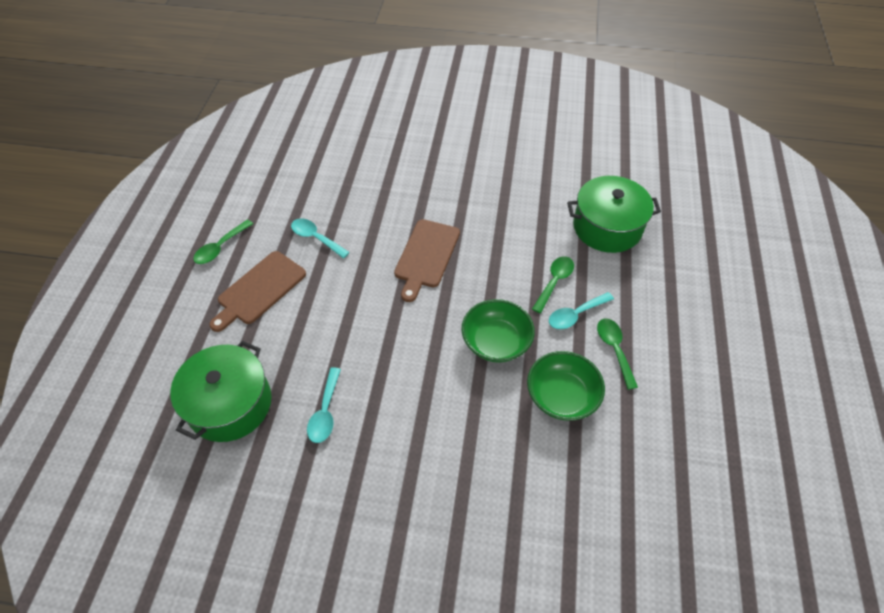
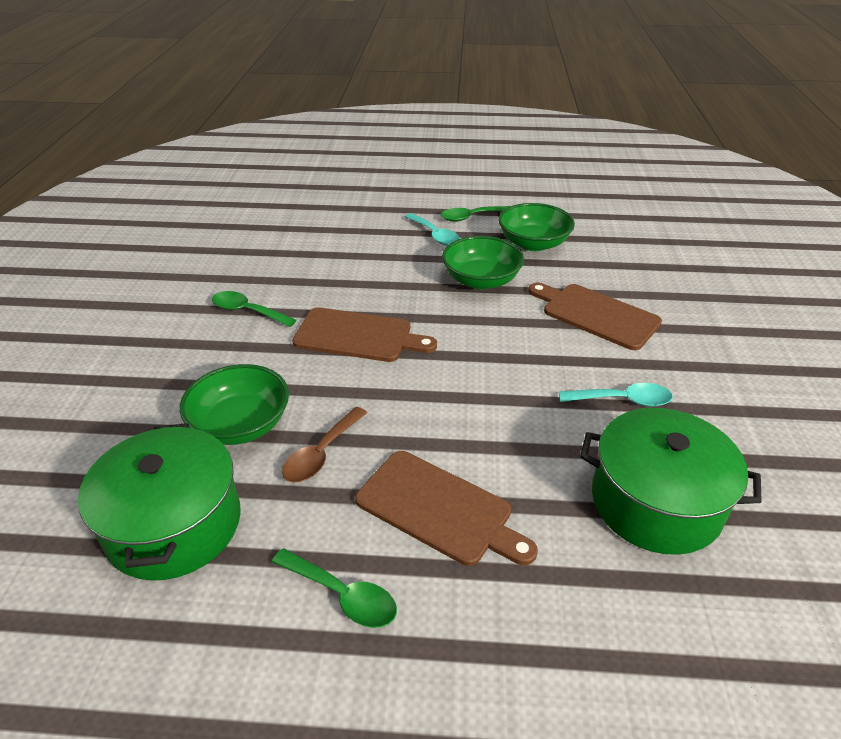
camera: 95 degrees left, 15 degrees down
turquoise spoon [291,219,350,258] -> brown spoon [282,407,367,482]
green spoon [532,256,574,313] -> green spoon moved to [212,291,296,327]
green pot [567,176,661,253] -> green pot moved to [78,423,241,581]
none -> green bowl [180,364,289,445]
none -> brown cutting board [528,283,662,350]

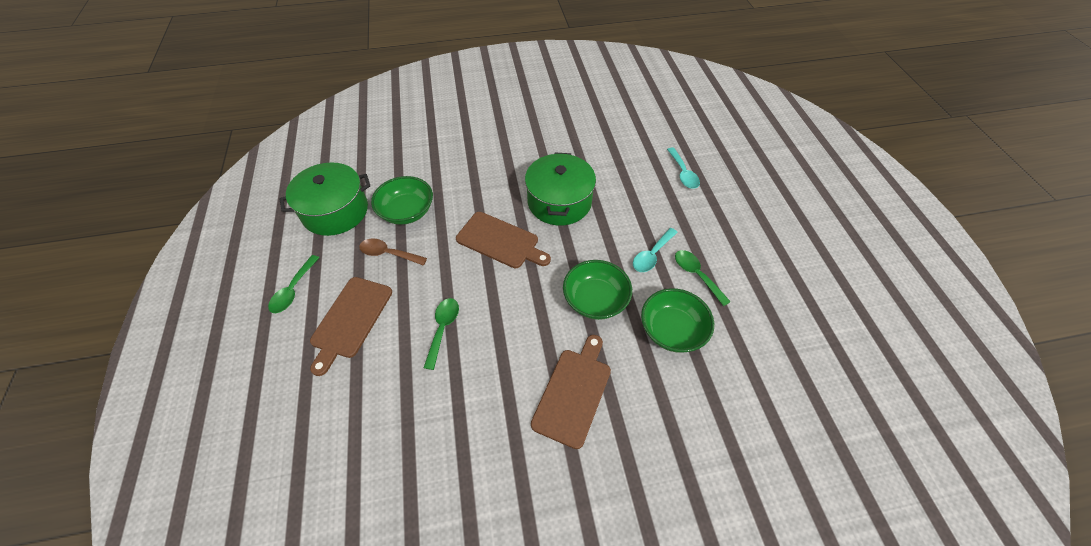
camera: 75 degrees right, 15 degrees up
green spoon [212,291,296,327] -> green spoon moved to [424,298,459,370]
brown cutting board [292,307,437,362] -> brown cutting board turned 60 degrees counterclockwise [456,212,551,268]
turquoise spoon [559,383,673,407] -> turquoise spoon moved to [667,147,700,189]
green pot [580,408,762,555] -> green pot moved to [525,152,596,225]

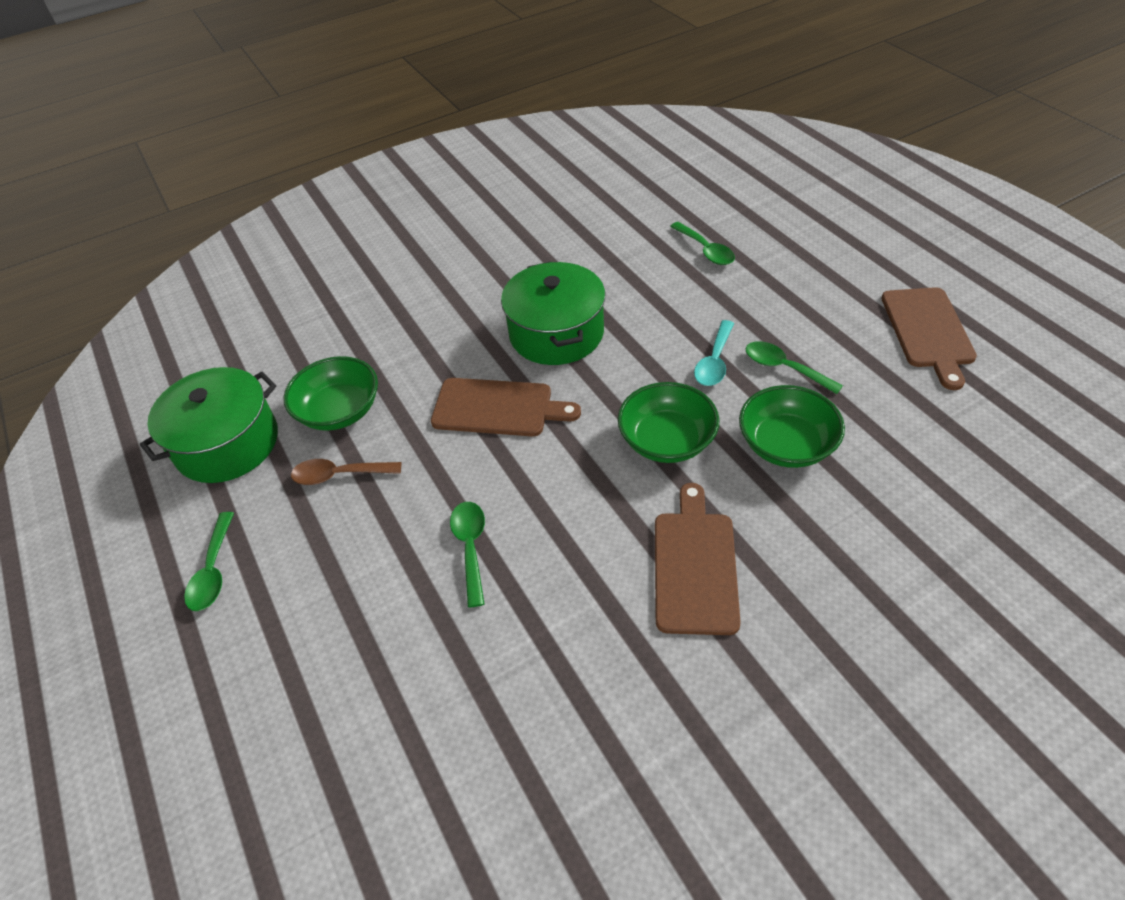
camera: 15 degrees left, 5 degrees down
brown cutting board [310,277,392,376] -> brown cutting board moved to [881,287,977,390]
turquoise spoon [667,147,700,189] -> green spoon [670,222,735,265]

